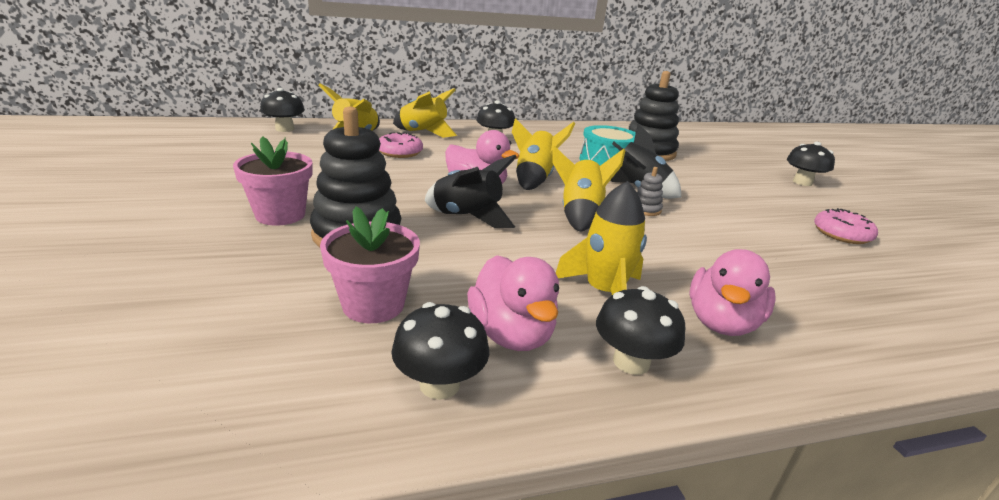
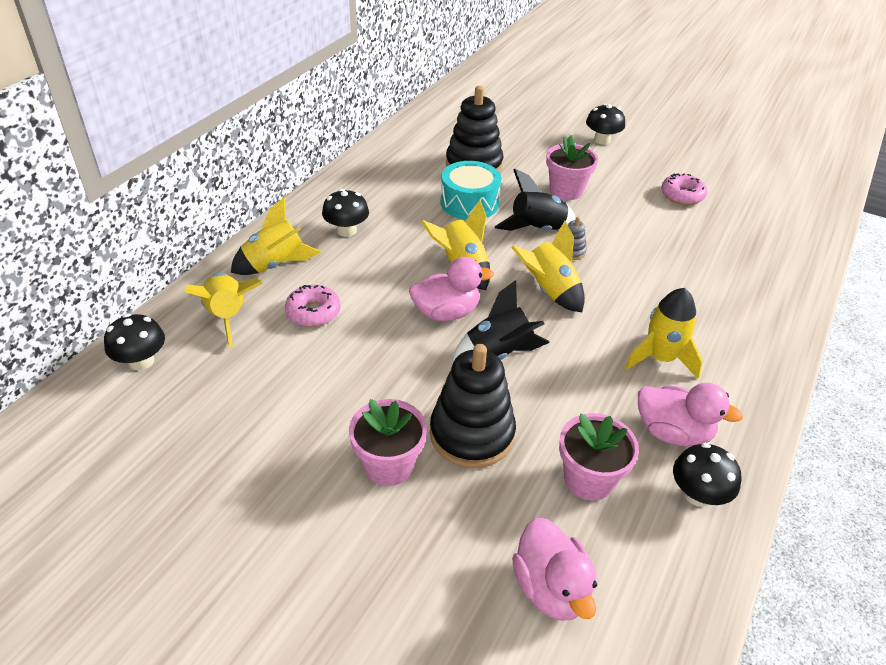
camera: 45 degrees left, 15 degrees up
black mushroom [596,286,685,375] -> none
pink duck [689,249,776,336] -> pink duck moved to [512,518,597,621]
none -> pink flower pot [546,135,598,200]

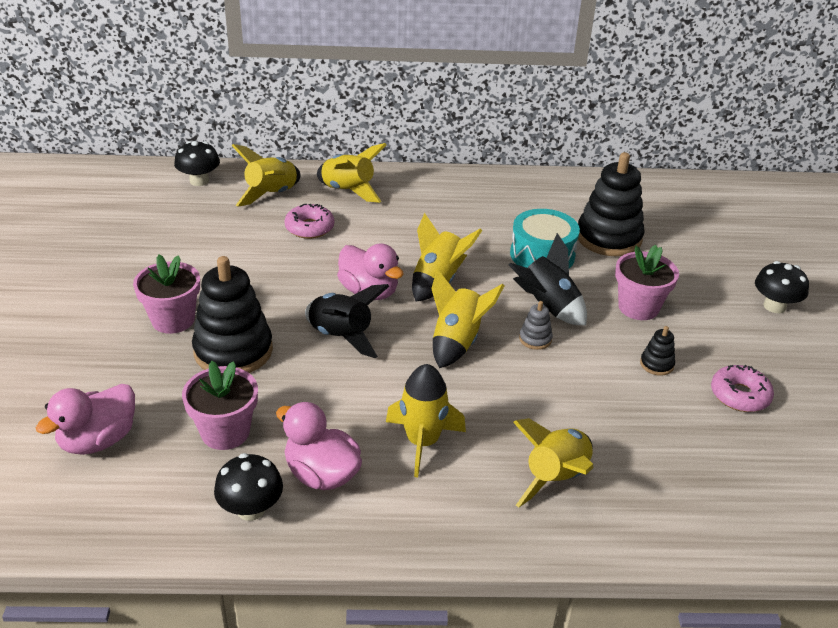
camera: 60 degrees right, 5 degrees down
black mushroom [322,189,369,237] -> none
pink duck [638,383,743,447] -> pink duck turned 135 degrees clockwise [276,402,362,490]
none -> yellow rocket [513,418,593,508]
none -> black stacking toy [640,326,675,376]

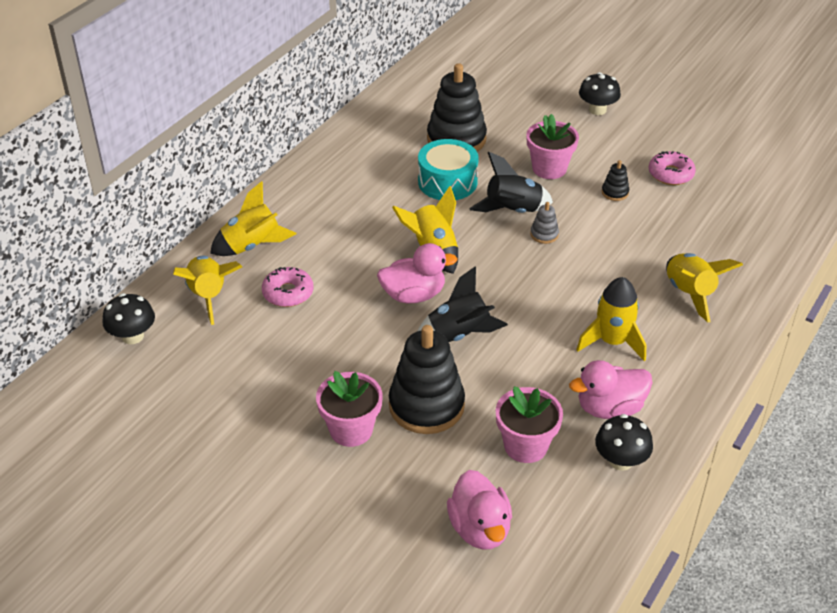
camera: 55 degrees left, 5 degrees up
yellow rocket [431,269,505,368] -> none

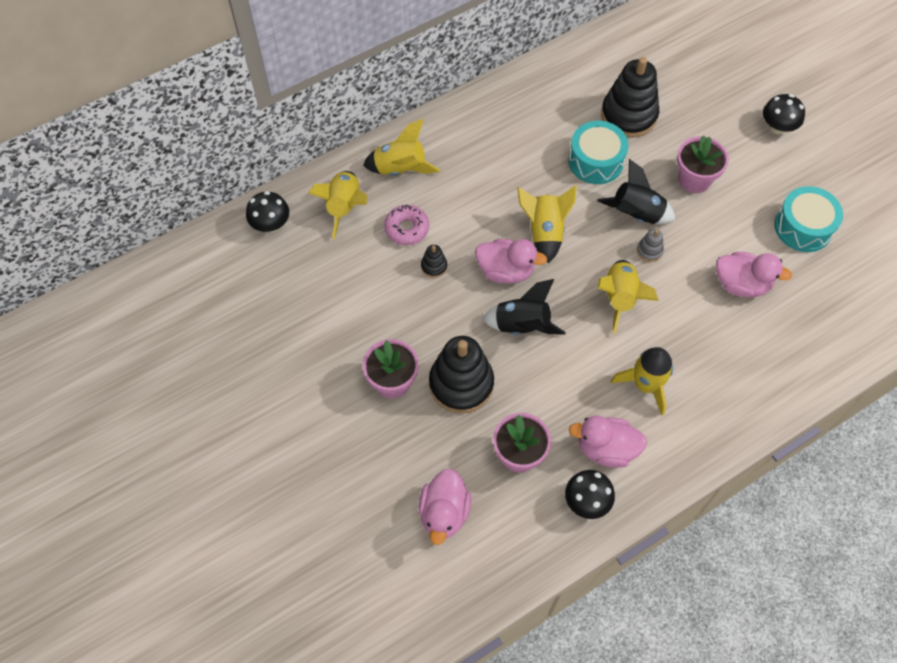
camera: 25 degrees right, 20 degrees up
black stacking toy [602,160,629,201] -> black stacking toy moved to [421,245,447,278]
pink donut [649,151,696,185] -> turquoise drum [774,186,843,252]
yellow rocket [666,253,743,322] -> yellow rocket moved to [598,260,659,334]
none -> pink duck [716,252,792,297]

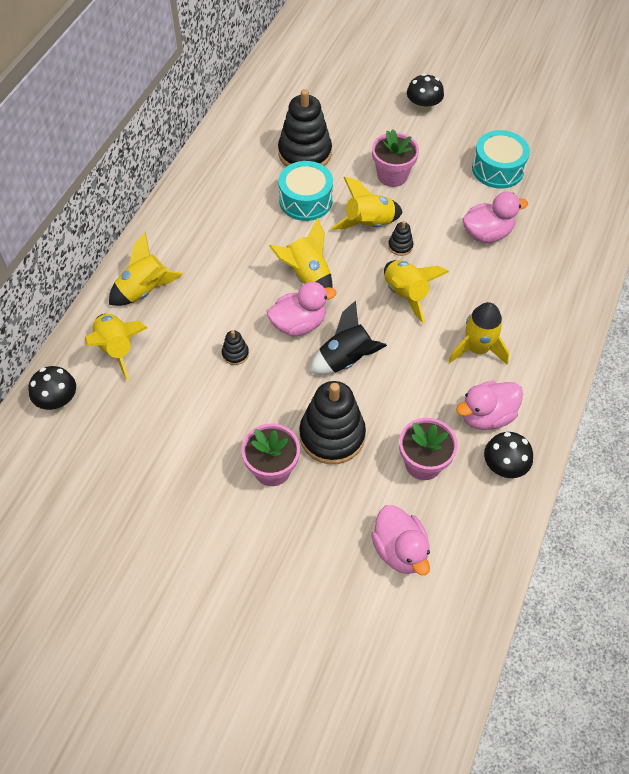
camera: 35 degrees left, 5 degrees down
pink donut [384,205,429,245] -> none
black rocket [597,159,675,224] -> yellow rocket [331,177,402,230]
grey stacking toy [637,229,664,262] -> black stacking toy [388,221,413,256]

